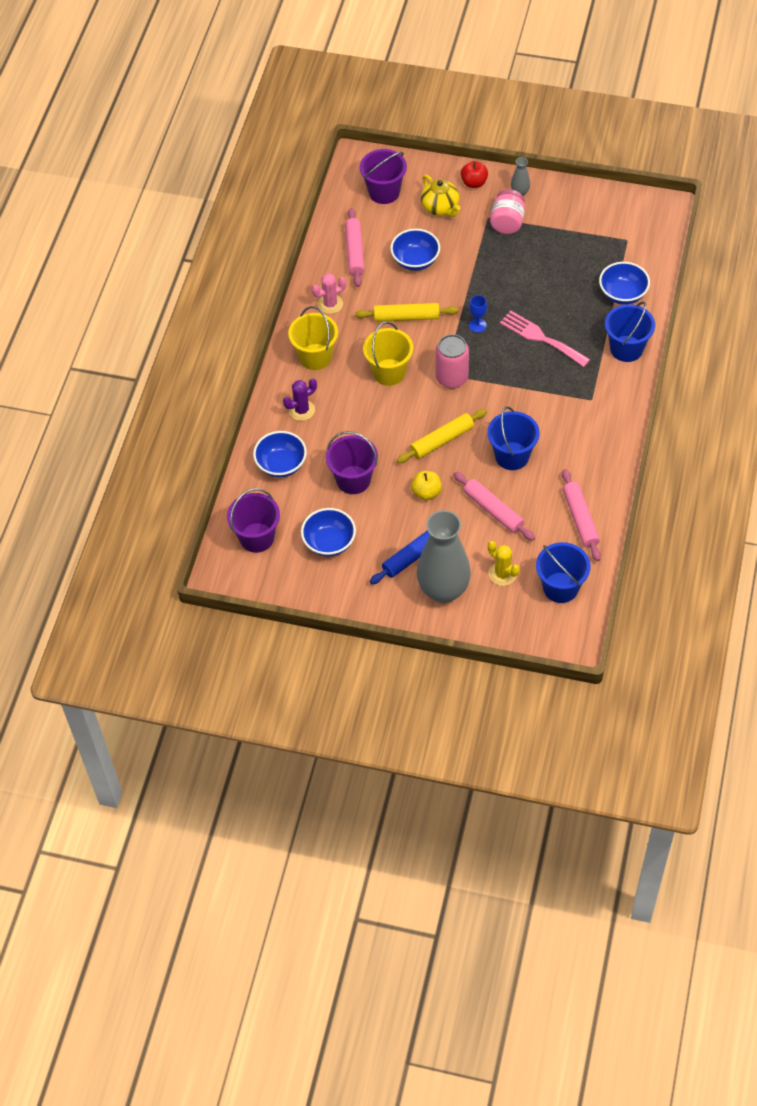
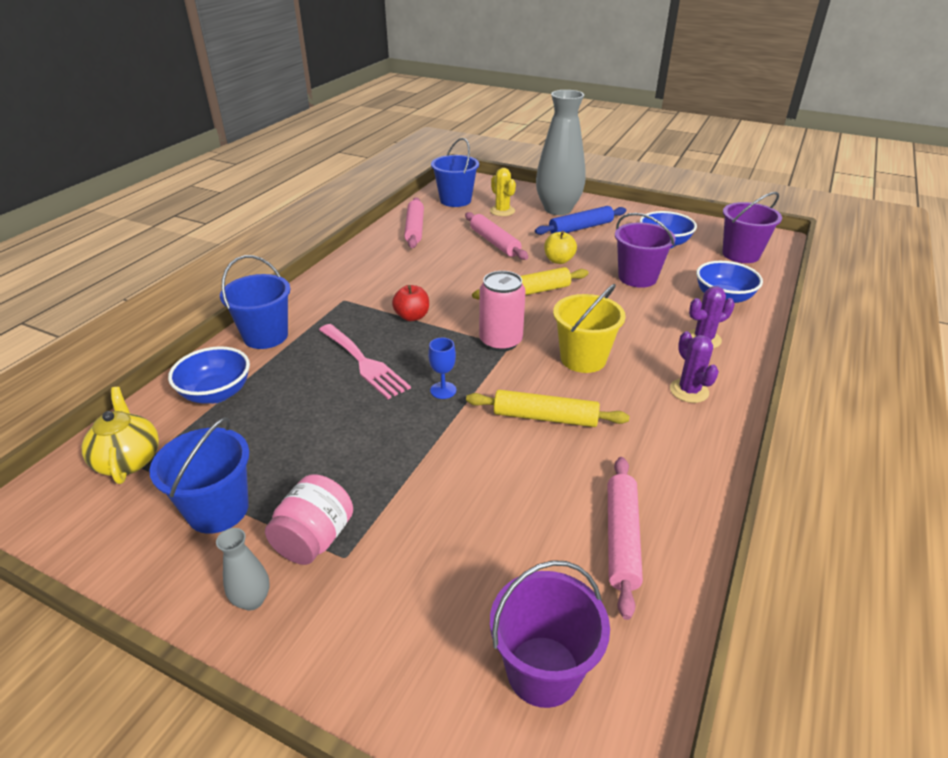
camera: 170 degrees left, 20 degrees down
yellow bucket [288,306,338,370] -> purple cactus [670,331,719,403]
pink cactus [312,273,346,314] -> none
blue bowl [390,229,440,271] -> none
yellow teapot [421,175,460,217] -> yellow teapot moved to [82,387,159,484]
red apple [461,161,488,188] -> red apple moved to [392,285,429,321]
blue bucket [487,406,540,470] -> blue bucket moved to [150,417,249,534]

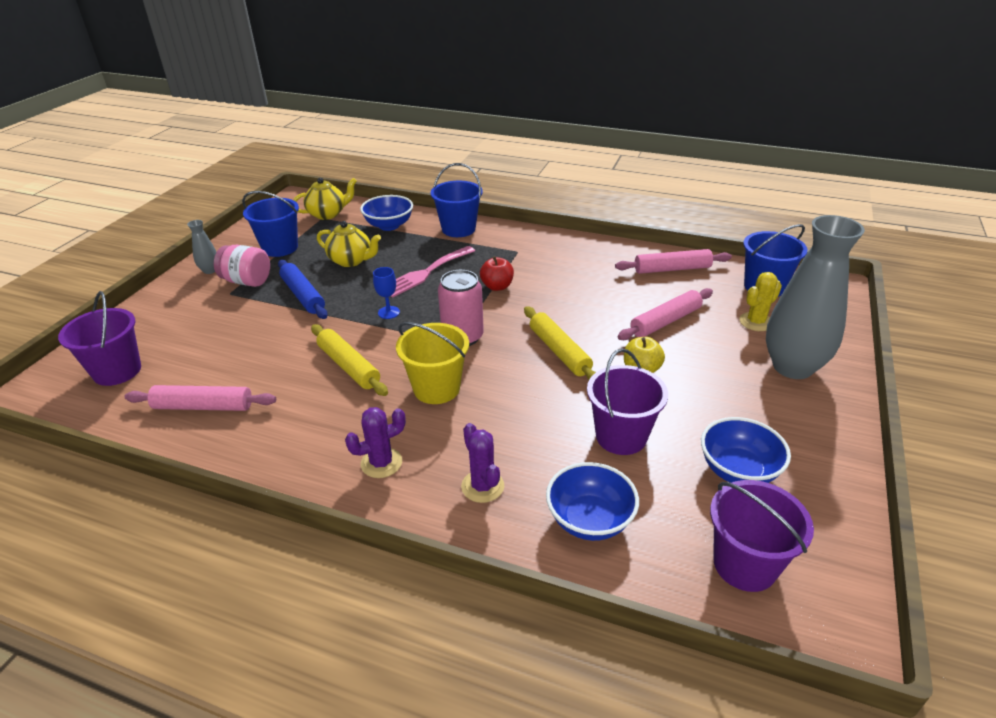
camera: 85 degrees right, 0 degrees up
yellow rolling pin [466,390,629,427] -> yellow rolling pin turned 45 degrees counterclockwise [311,324,388,396]
blue rolling pin [535,206,626,235] -> blue rolling pin moved to [278,260,328,319]
none -> yellow teapot [317,221,381,267]

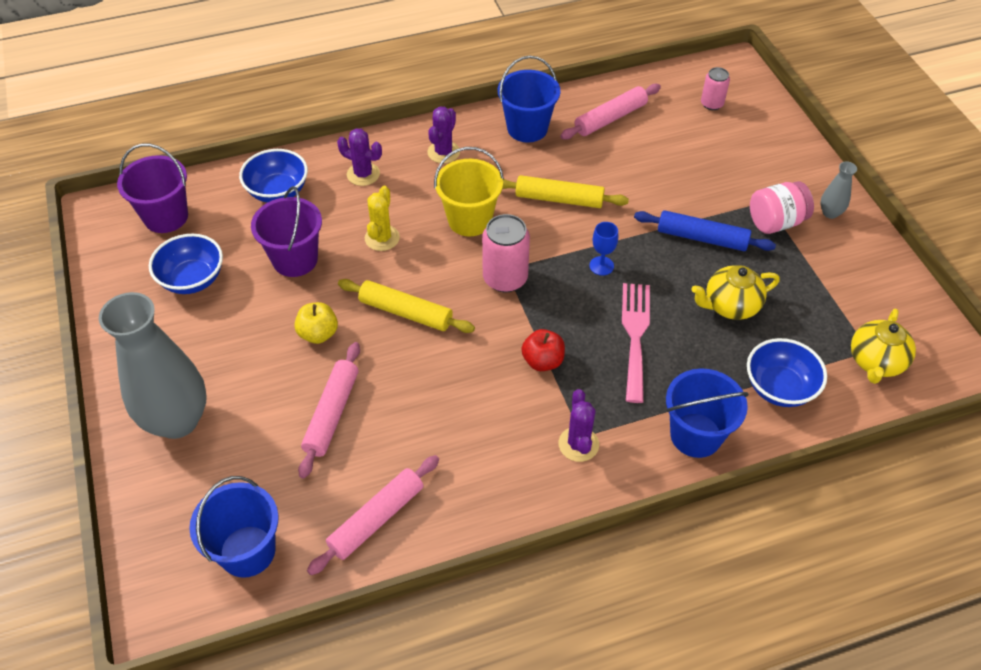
camera: 140 degrees right, 15 degrees up
purple bucket [58,291,141,386] -> pink can [701,67,730,110]
blue bucket [242,191,299,257] -> blue bucket moved to [498,56,560,143]
yellow cactus [739,272,782,331] -> yellow cactus moved to [365,186,400,251]
none -> purple cactus [559,389,599,462]

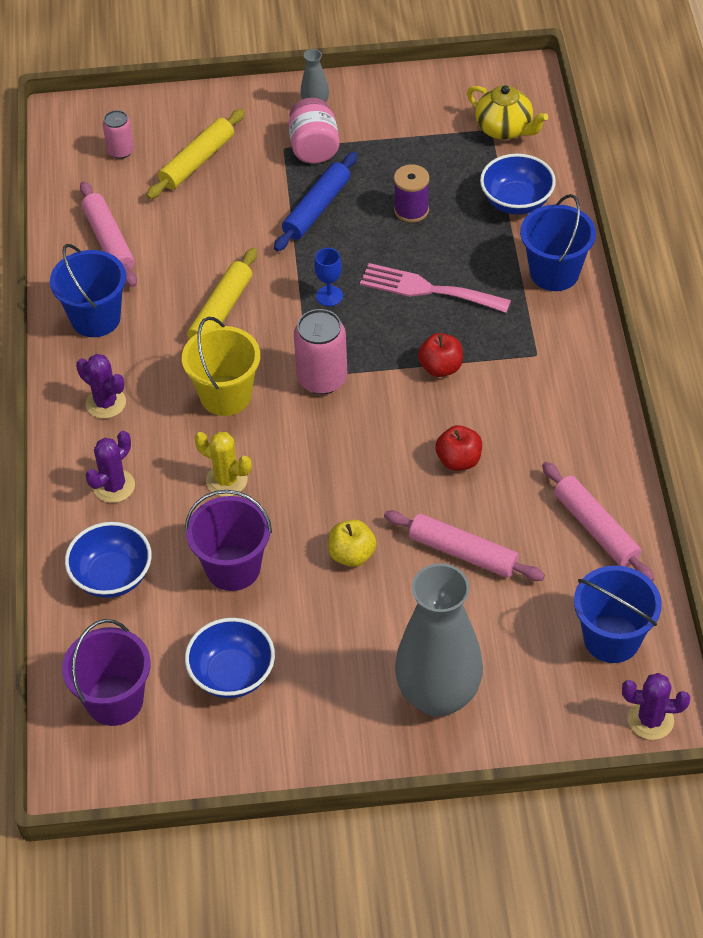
camera: 75 degrees left, 0 degrees up
yellow rolling pin [338,279,475,333] -> yellow rolling pin moved to [146,109,245,199]
purple cactus [559,389,599,462] -> purple cactus moved to [622,673,690,740]
yellow teapot [691,265,780,320] -> purple spool [394,164,429,223]
none -> red apple [435,425,482,471]

